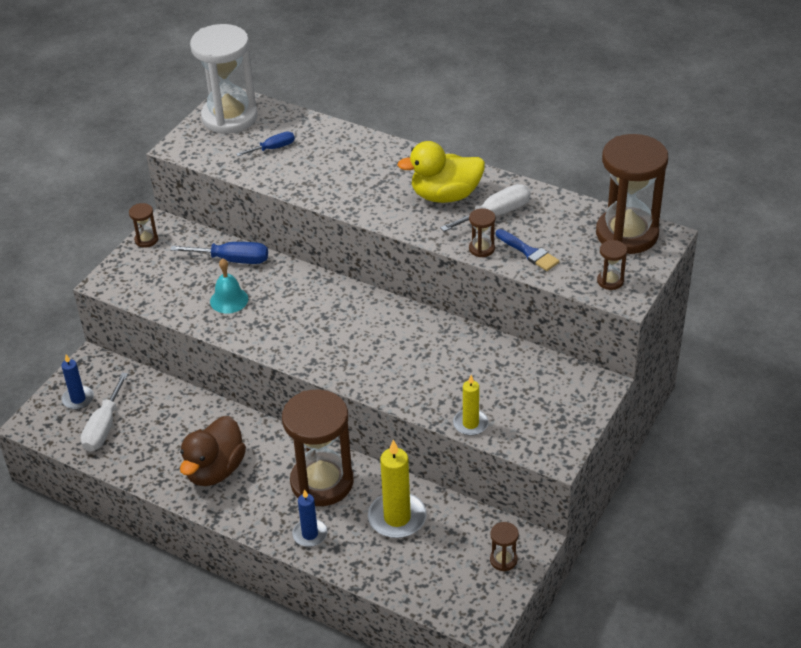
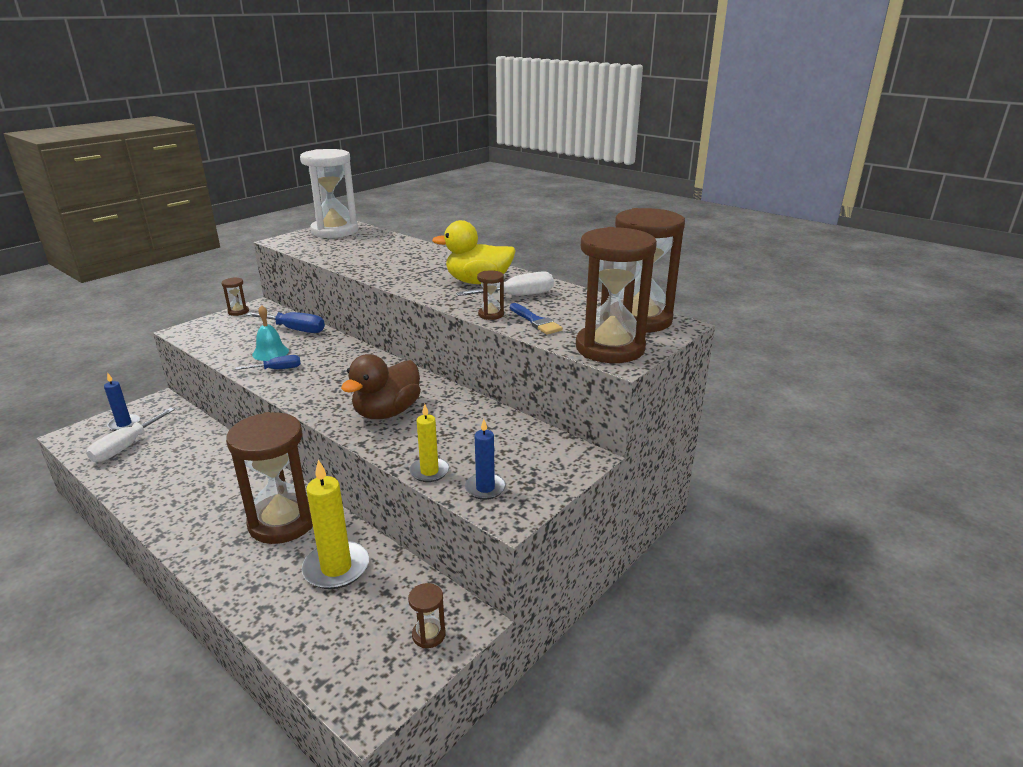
camera: 10 degrees right, 15 degrees down
brown duck [180,416,246,486] -> brown duck moved to [341,354,421,419]
blue screwdriver [236,131,295,156] -> blue screwdriver moved to [235,355,301,370]
blue candle [292,490,327,547] -> blue candle moved to [465,419,506,500]
brown hourglass [597,240,627,290] -> brown hourglass [576,227,657,363], size x2.42

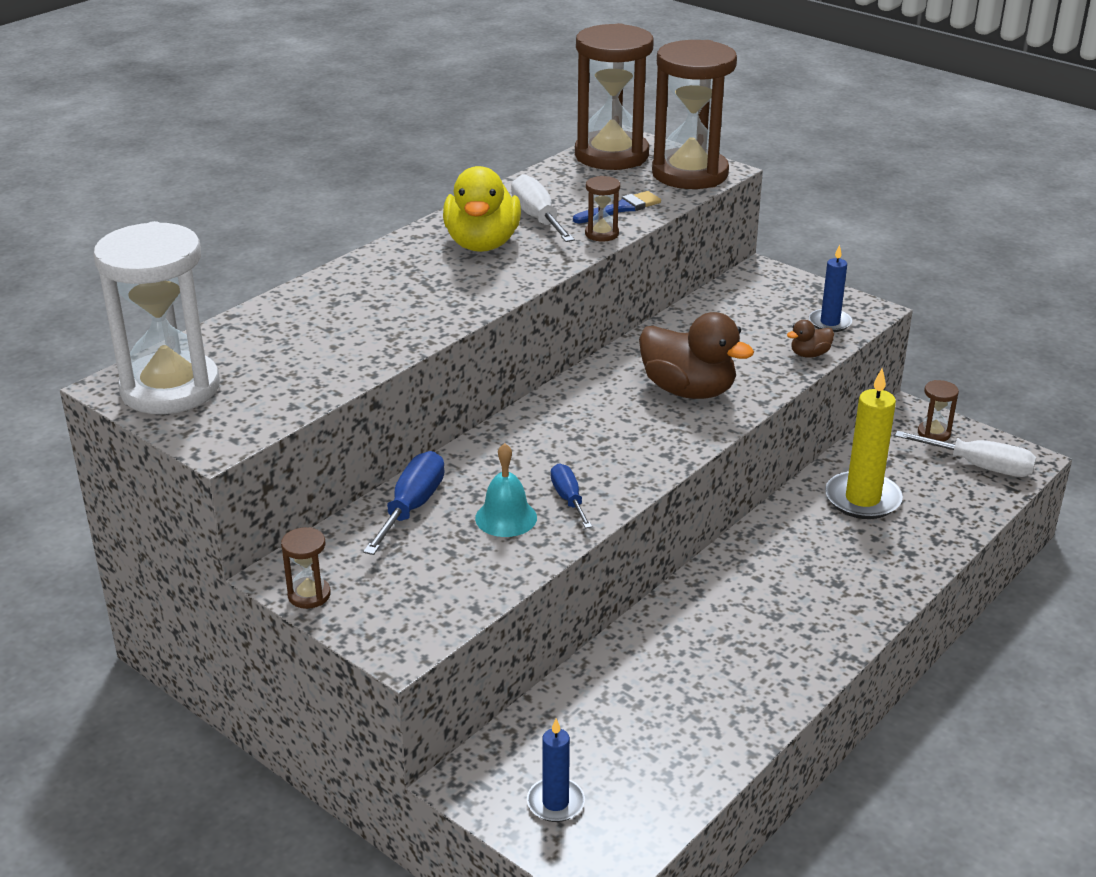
camera: 90 degrees left, 5 degrees up
white screwdriver [86,408,175,462] -> white screwdriver moved to [895,431,1036,477]
brown hourglass [226,412,313,544] -> none
yellow candle [409,404,449,482] -> brown duck [787,320,834,358]

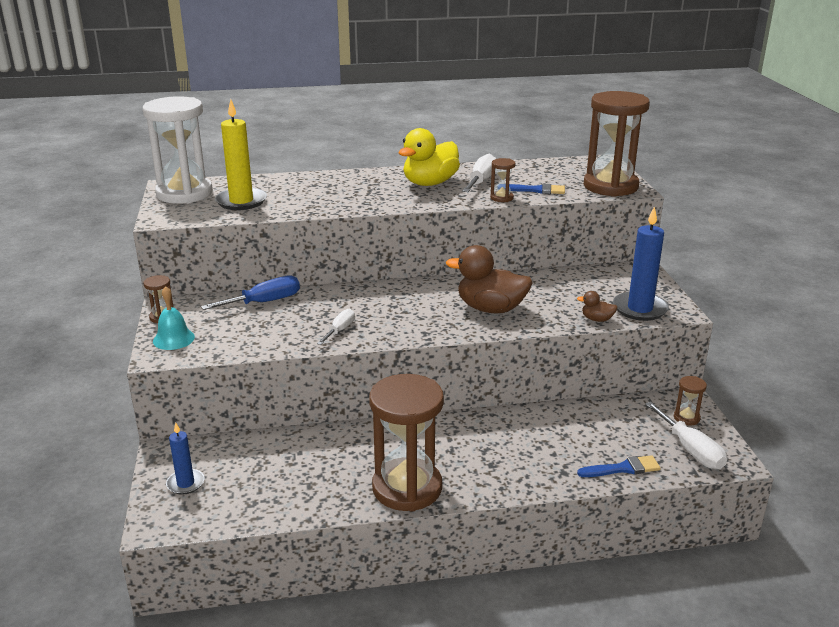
camera: 40 degrees right, 5 degrees down
turquoise bell [475,443,537,537] -> turquoise bell moved to [153,286,195,350]
blue screwdriver [551,463,592,528] -> white screwdriver [317,309,355,345]
brown hourglass [575,23,654,170] -> brown hourglass moved to [369,374,444,512]
brown duck [639,312,754,399] -> brown duck turned 120 degrees clockwise [446,245,533,313]
blue candle [809,245,852,332] -> blue candle [613,206,669,321], size x1.68
yellow candle [825,369,903,519] -> yellow candle moved to [215,99,267,210]
none -> blue brush [577,455,661,477]

